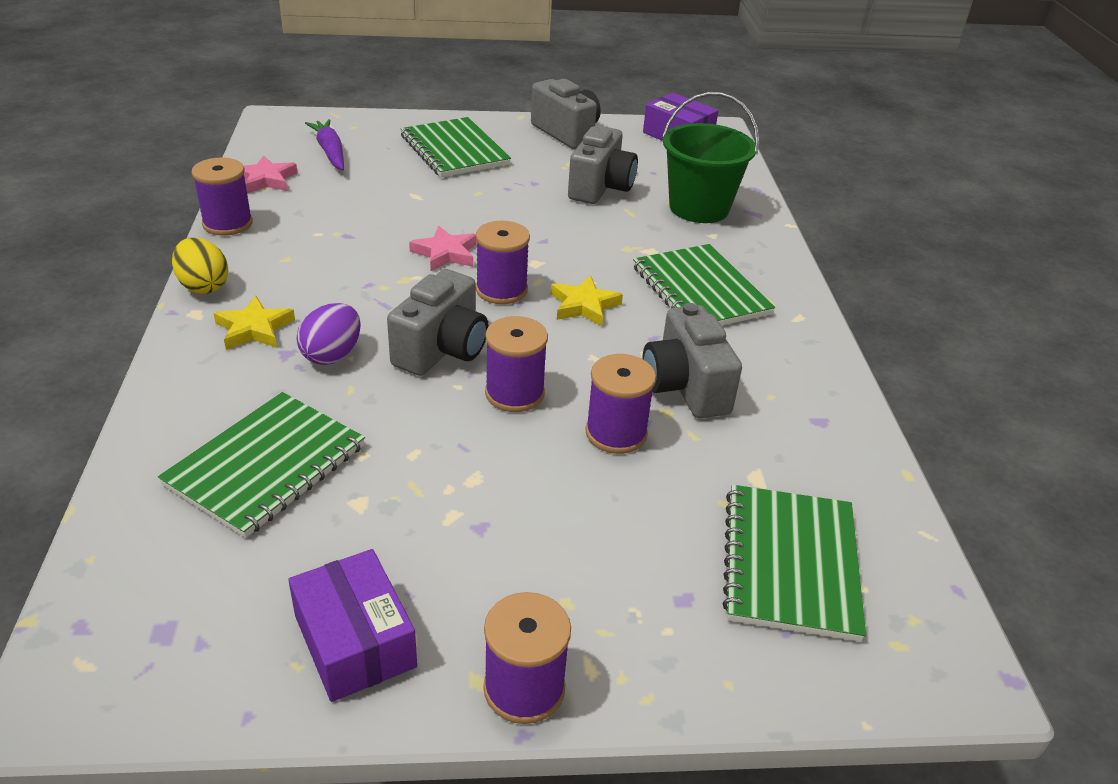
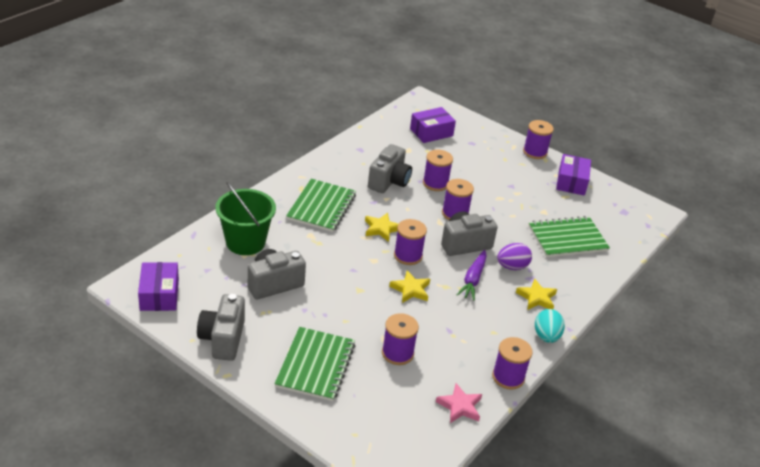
camera: 140 degrees left, 0 degrees up
yellow egg [172,237,228,294] -> turquoise egg [535,309,565,343]
purple carrot [305,119,344,170] -> purple carrot moved to [457,250,487,300]
pink star [409,226,477,271] -> yellow star [389,271,430,303]
green notebook [723,485,866,642] -> purple box [410,107,456,143]
none -> purple spool [382,313,419,365]

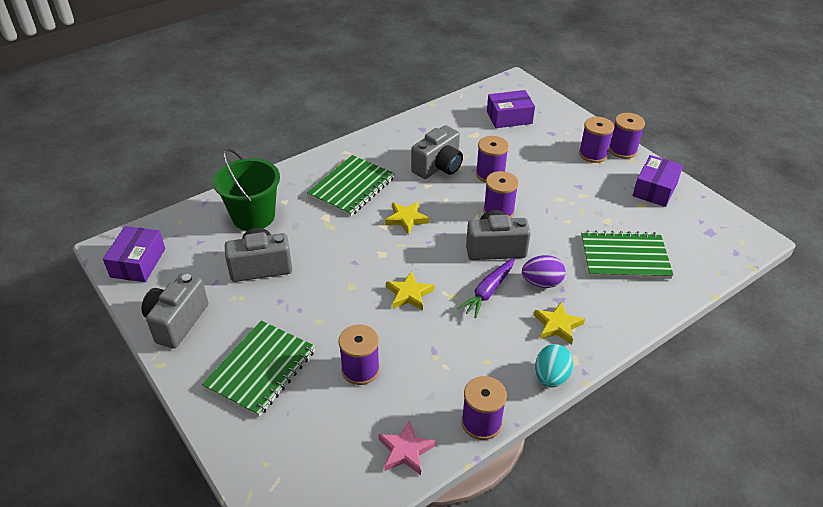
camera: 20 degrees right, 5 degrees up
purple spool [394,219,427,265] -> purple spool moved to [579,117,615,163]

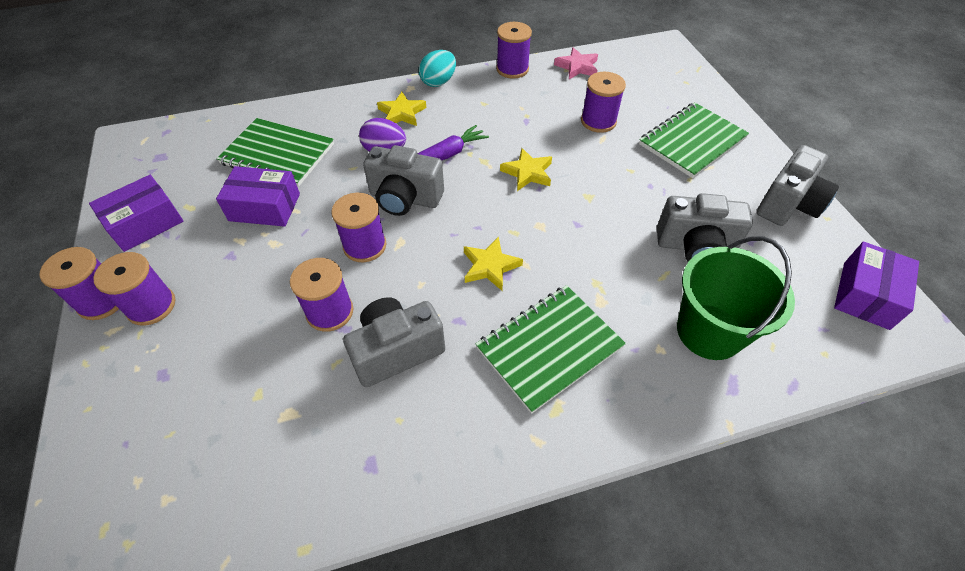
camera: 160 degrees left, 10 degrees up
purple box [487,90,535,128] -> purple box moved to [216,166,300,227]

